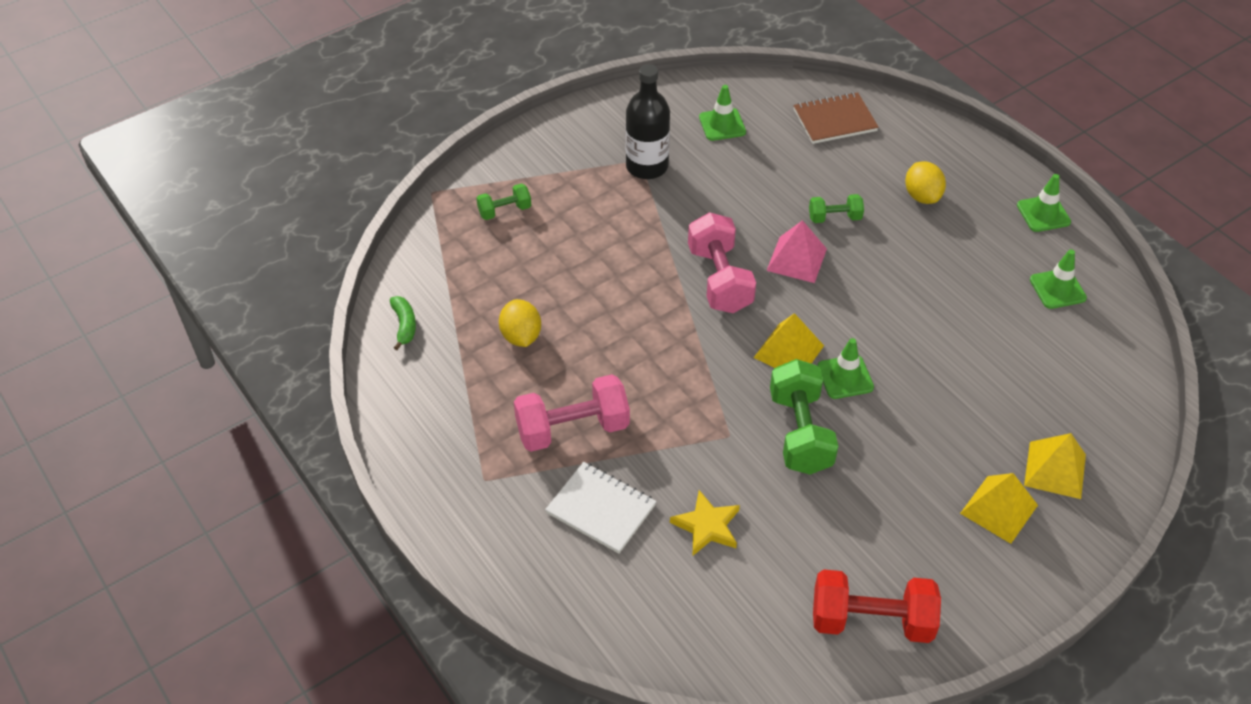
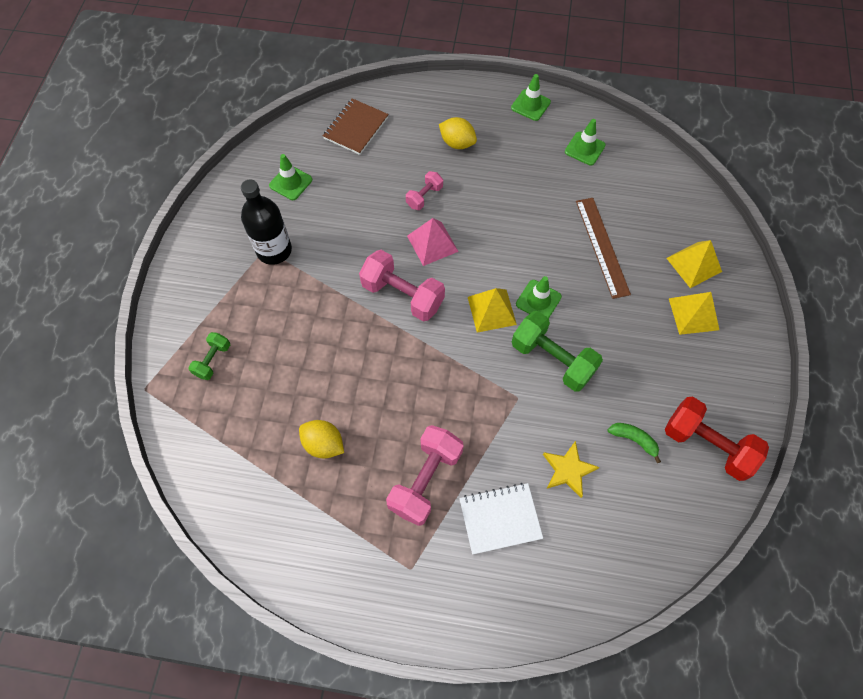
camera: 45 degrees left, 15 degrees up
green banana [390,296,416,350] -> green banana moved to [608,423,661,463]
green dumbbell [809,194,864,223] -> pink dumbbell [406,171,443,210]
red dumbbell [813,569,941,643] -> red dumbbell turned 75 degrees clockwise [665,396,769,481]
none -> brown ruler [576,198,631,299]

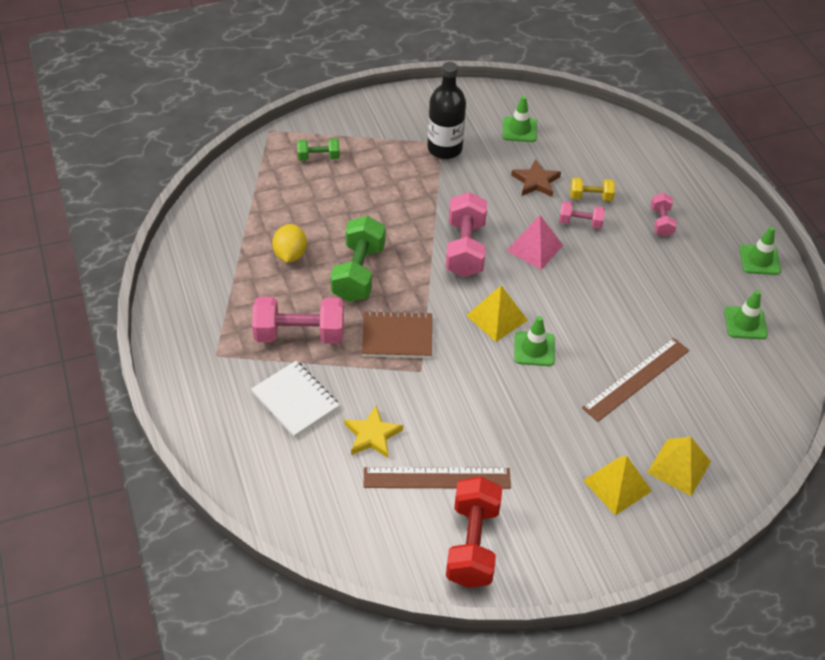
camera: 60 degrees right, 15 degrees down
brown notebook [323,98,389,155] -> brown notebook moved to [362,310,432,358]
yellow lemon [439,117,477,149] -> pink dumbbell [651,193,677,237]
green dumbbell [512,311,603,392] -> green dumbbell moved to [330,216,386,302]
green banana [608,423,661,463] -> brown ruler [364,467,511,489]
none -> brown star [511,159,561,197]
none -> yellow dumbbell [570,178,615,201]

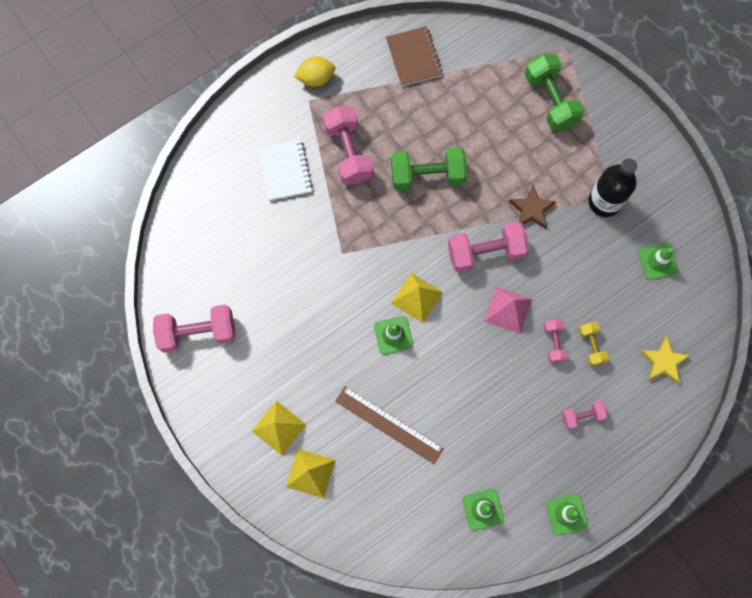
camera: 75 degrees right, 25 degrees up
white notebook [251,361,340,438] -> white notebook turned 45 degrees counterclockwise [258,139,313,201]
yellow lemon [272,224,307,262] -> yellow lemon moved to [294,57,335,87]
green dumbbell [297,138,340,161] -> green dumbbell [525,54,584,131], size x1.86
yellow star [344,406,403,458] -> yellow star moved to [640,336,689,383]
brown notebook [362,310,432,358] -> brown notebook moved to [386,26,443,86]
brown ruler [364,467,511,489] -> none
red dumbbell [446,477,502,588] -> pink dumbbell [153,305,235,353]
brown star [511,159,561,197] -> brown star moved to [509,185,556,229]

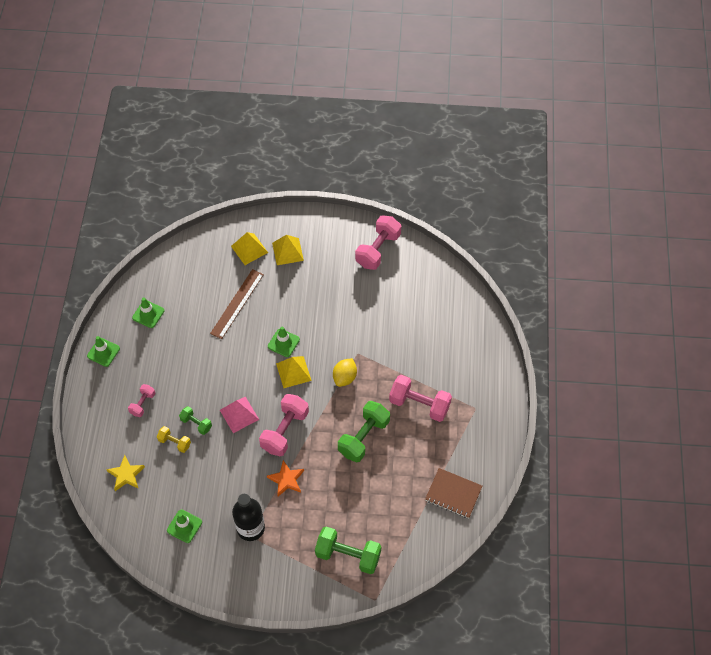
camera: 130 degrees right, 15 degrees down
white notebook [258,139,313,201] -> none
yellow lemon [294,57,335,87] -> yellow lemon moved to [333,358,357,387]
brown ruler [335,386,444,464] -> brown ruler turned 45 degrees counterclockwise [210,269,264,339]
brown star [509,185,556,229] -> orange star [267,460,304,496]
pink dumbbell [544,319,569,363] -> green dumbbell [179,406,212,435]

